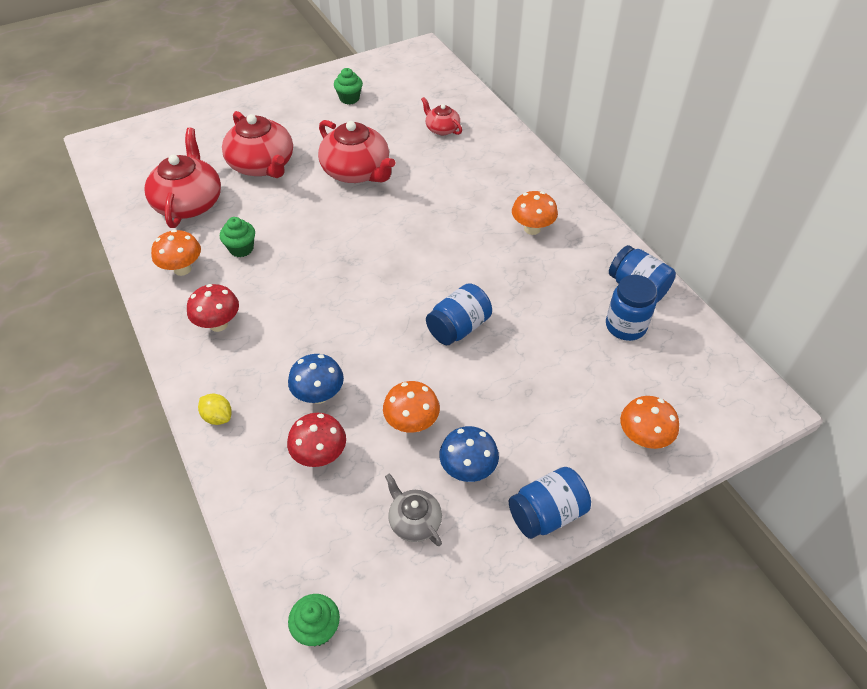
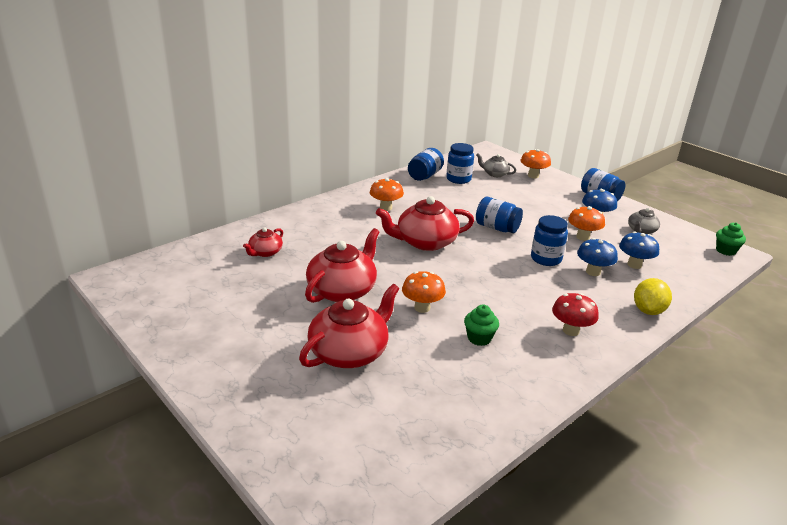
camera: 105 degrees left, 20 degrees down
red teapot [144,128,221,228] -> red teapot moved to [376,196,474,251]
orange mushroom [151,230,201,276] -> orange mushroom moved to [402,271,446,313]
yellow lemon [198,394,232,425] -> yellow lemon [634,278,672,315], size x1.54
red mushroom [287,413,346,467] -> blue mushroom [619,232,659,269]
green cupcake [334,68,363,104] -> none
none -> grey teapot [476,153,516,177]
none -> blue jar [531,215,568,266]

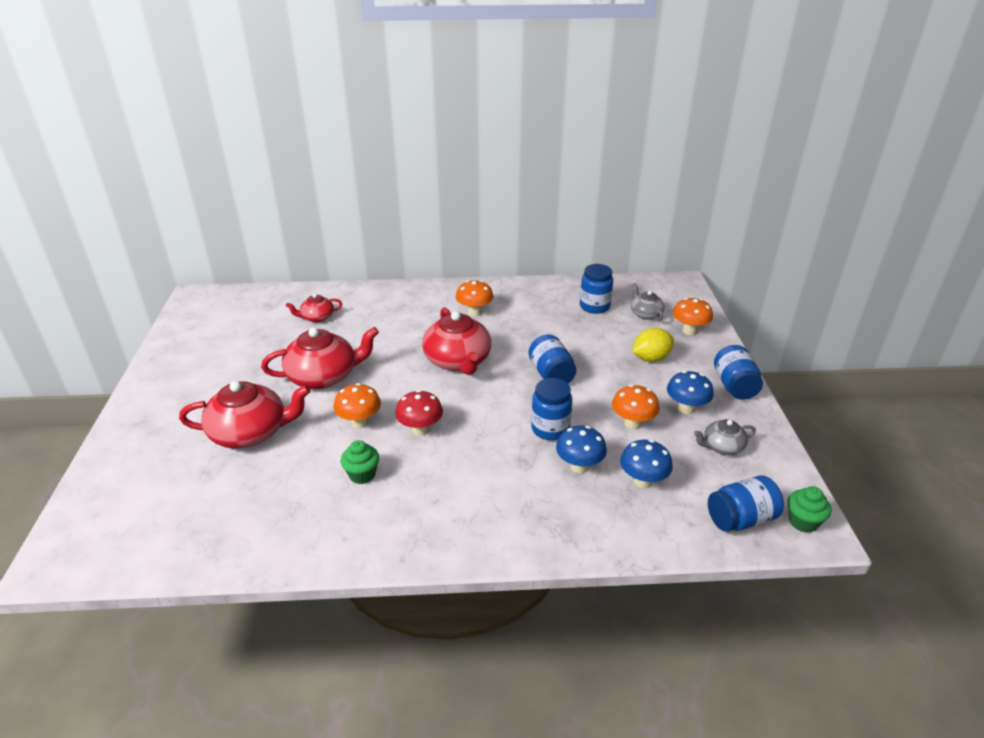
camera: 40 degrees right, 5 degrees up
red teapot [376,196,474,251] -> red teapot turned 135 degrees counterclockwise [422,307,491,375]
blue jar [408,148,444,181] -> blue jar moved to [708,475,784,532]
red mushroom [552,293,599,336] -> red mushroom moved to [395,390,443,436]
yellow lemon [634,278,672,315] -> yellow lemon moved to [632,328,674,362]

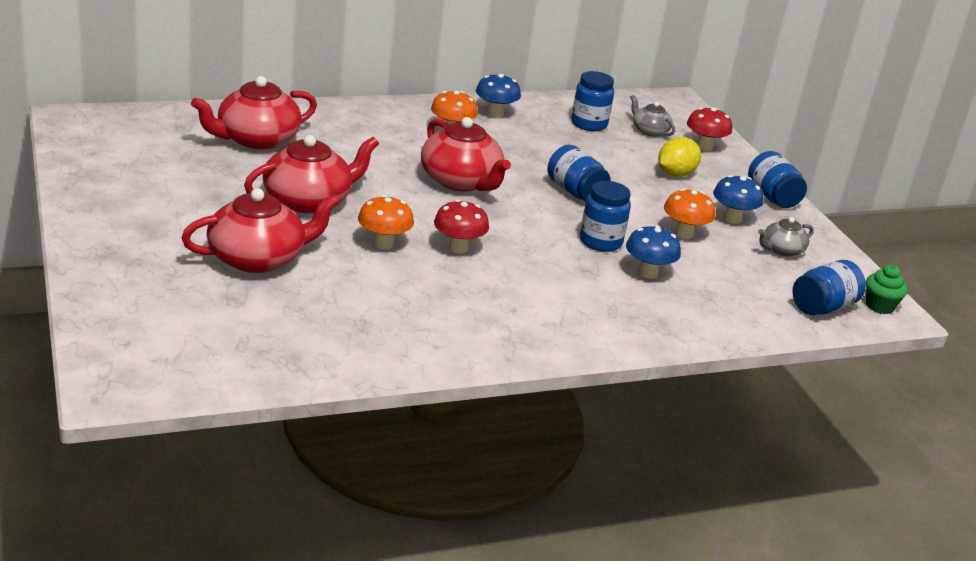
camera: 20 degrees left, 5 degrees down
red teapot [286,294,342,322] -> red teapot [191,76,317,150], size x1.90
green cupcake [341,440,379,484] -> none
blue mushroom [620,440,673,488] -> blue mushroom moved to [476,74,521,118]
orange mushroom [673,298,713,335] -> red mushroom [687,107,732,151]

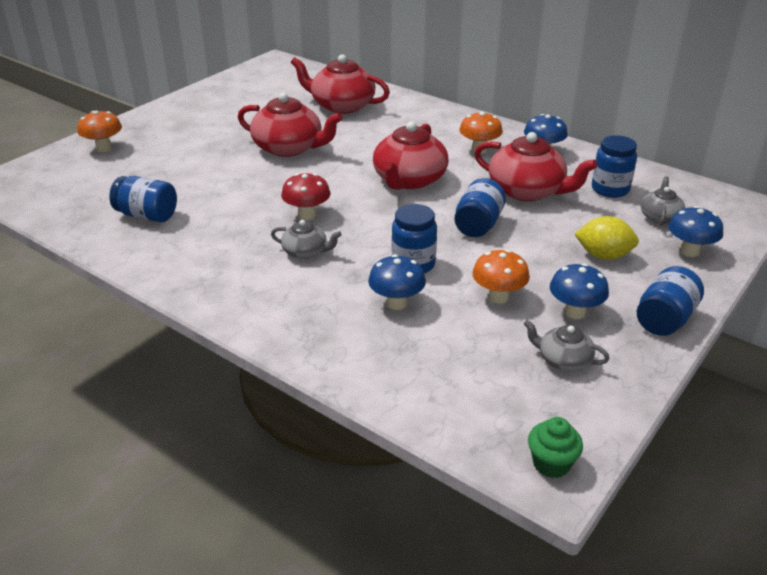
camera: 60 degrees right, 5 degrees up
red teapot [182,188,340,273] -> red teapot moved to [474,132,597,201]
orange mushroom [358,195,414,250] -> orange mushroom moved to [77,111,122,152]
red mushroom [687,107,732,151] -> blue mushroom [668,206,723,257]
blue jar [792,260,866,315] -> blue jar moved to [109,176,177,222]
none -> grey teapot [271,220,342,259]

